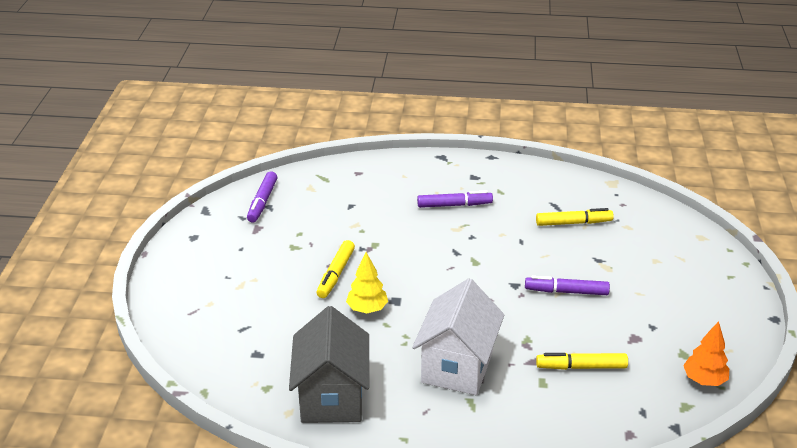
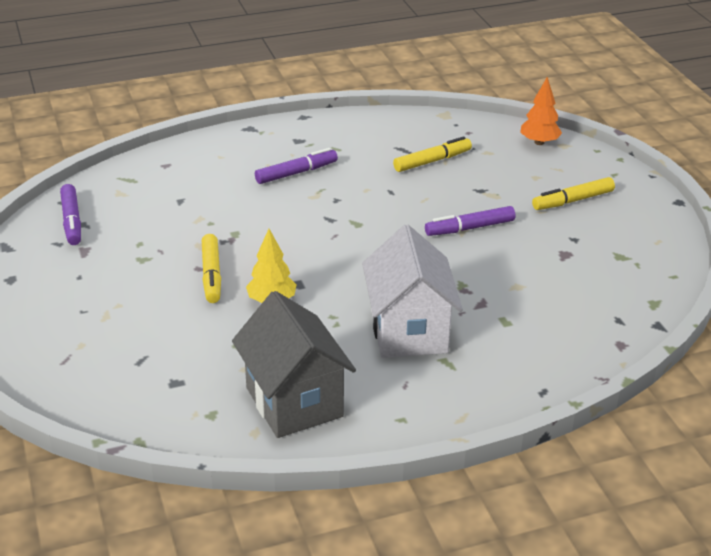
camera: 25 degrees left, 0 degrees up
yellow marker [536,353,628,370] -> yellow marker moved to [532,177,615,210]
orange tree [683,321,729,386] -> orange tree moved to [520,77,562,145]

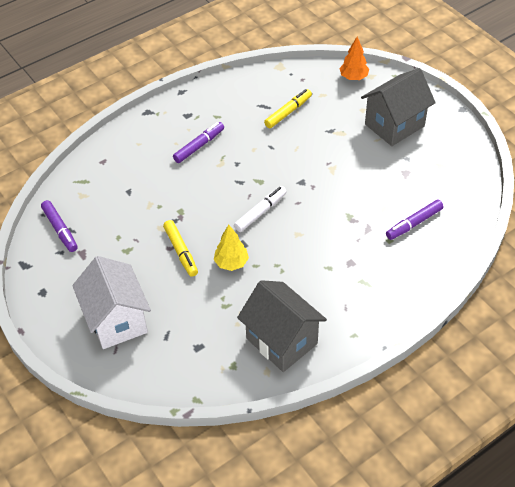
camera: 15 degrees left, 15 degrees up
white house [362,225,463,358] -> white house moved to [72,256,151,349]
purple marker [425,206,515,236] -> purple marker moved to [386,200,444,240]
yellow marker [532,177,615,210] -> grey house [361,68,436,146]
none -> white marker [234,186,287,232]

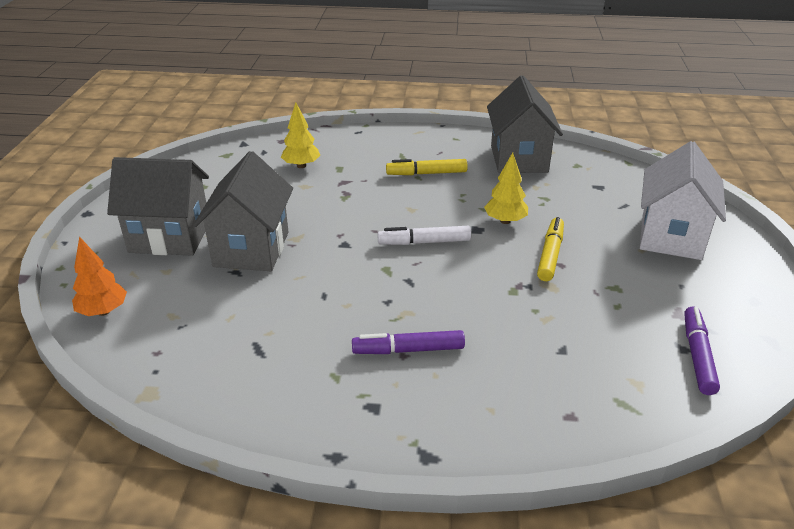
camera: 140 degrees left, 15 degrees down
yellow marker [264,89,312,128] -> yellow marker moved to [386,159,468,175]
purple marker [386,200,444,240] -> yellow tree [281,102,321,168]
none -> grey house [193,151,293,271]

